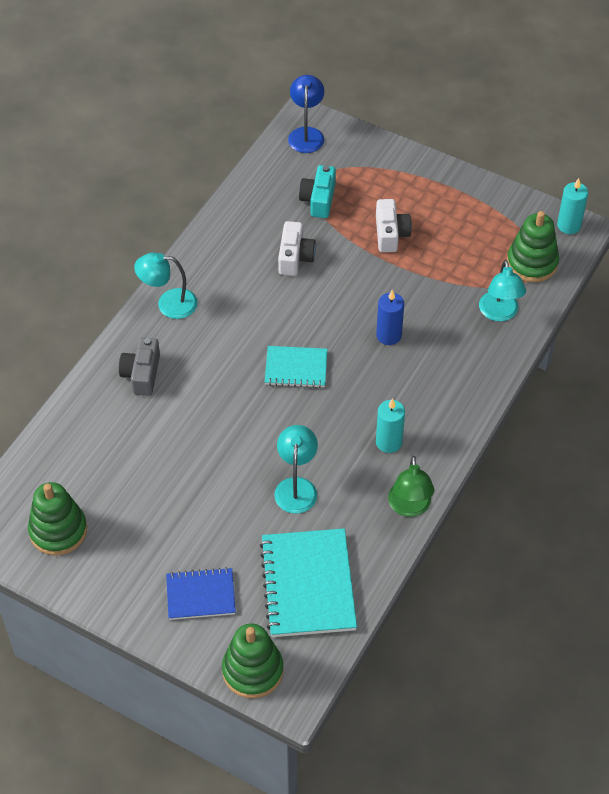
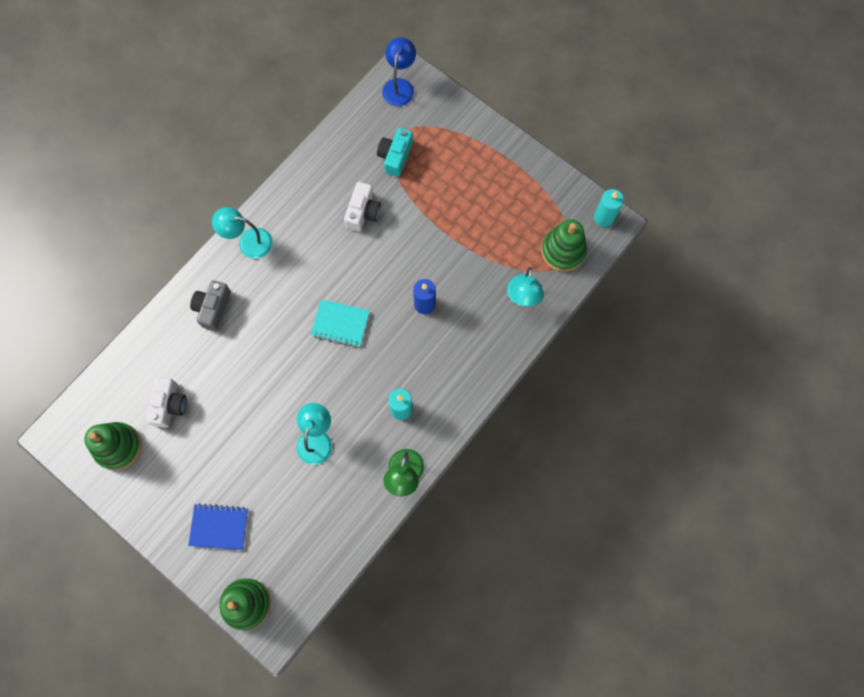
camera: 10 degrees right, 20 degrees up
turquoise notebook [259,528,357,637] -> none
white camera [376,199,412,252] -> white camera moved to [146,377,187,428]

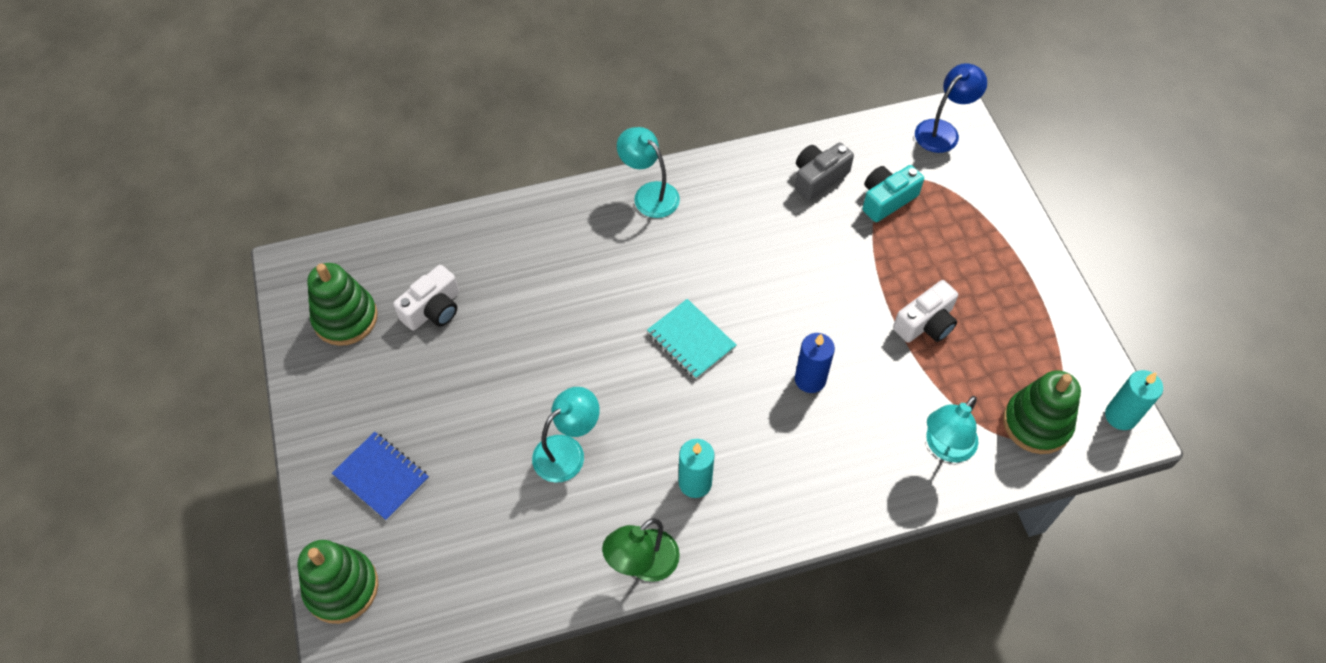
camera: 35 degrees right, 15 degrees down
grey camera [190,280,231,331] -> grey camera moved to [795,142,854,201]
white camera [344,182,381,232] -> white camera moved to [893,280,958,342]

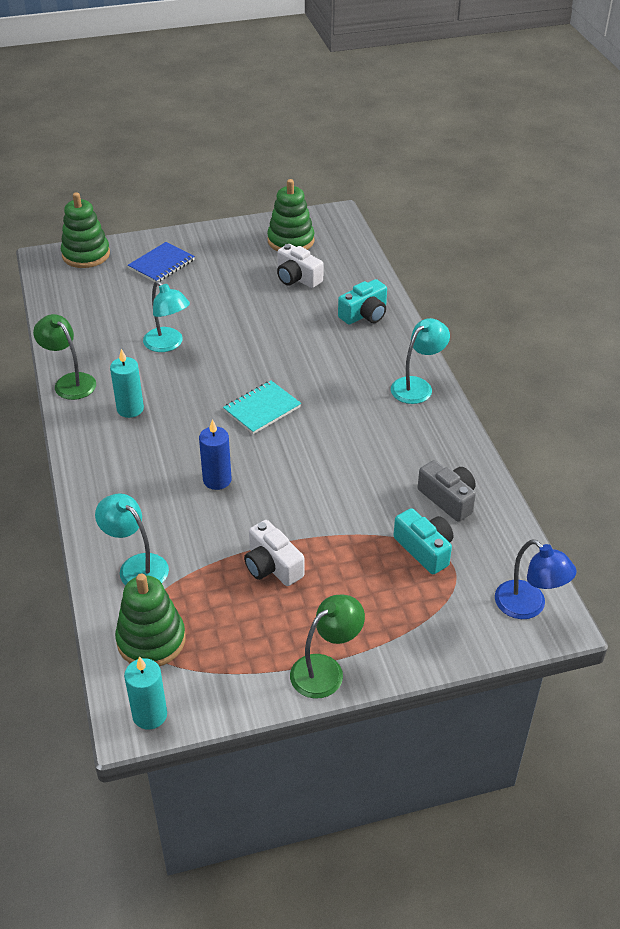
camera: 90 degrees right, 15 degrees down
none -> green lamp [290,595,365,699]
none -> turquoise camera [338,279,387,325]

